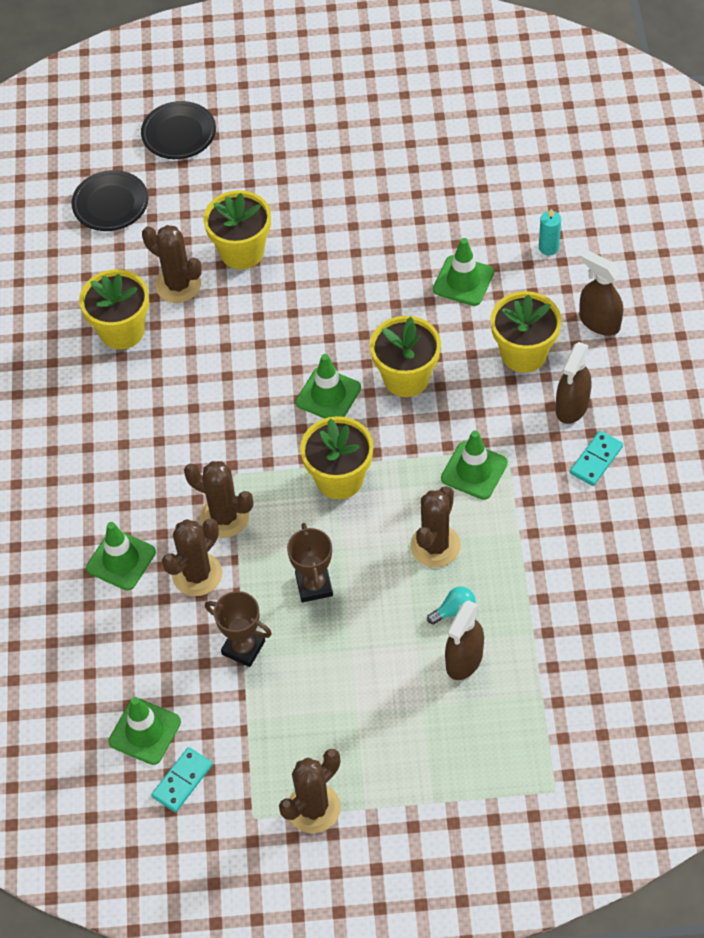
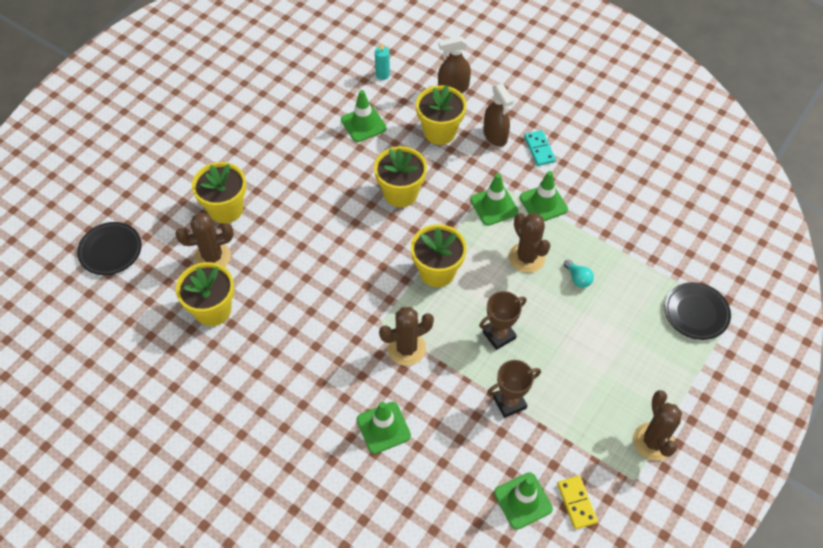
camera: 55 degrees left, 0 degrees up
black plate [141,101,216,159] -> black plate moved to [665,282,731,340]
turquoise domino [151,747,213,812] -> yellow domino [557,476,598,529]
brown cactus [162,519,222,596] -> none
brown trophy [287,523,333,602] -> brown trophy turned 60 degrees counterclockwise [479,291,527,350]
green traffic cone [296,354,361,419] -> green traffic cone moved to [520,171,568,221]
turquoise light bulb [427,587,475,624] -> turquoise light bulb turned 135 degrees clockwise [564,260,594,288]
brown spray bottle [445,600,484,680] -> none

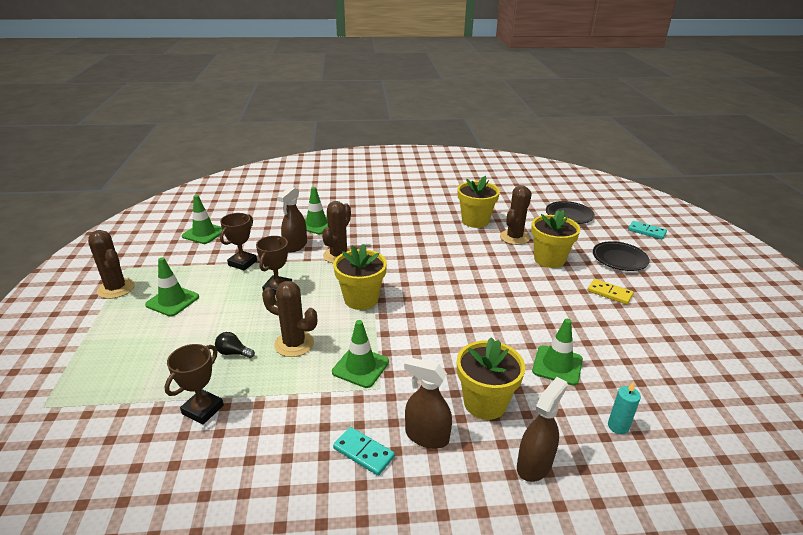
camera: 140 degrees right, 25 degrees down
yellow flower pot [374,146,427,207] -> none
green traffic cone [520,171,568,221] -> green traffic cone moved to [145,257,199,316]
yellow domino [557,476,598,529] -> yellow domino moved to [588,279,634,304]
turquoise light bulb [564,260,594,288] -> black light bulb [215,332,255,358]
black plate [665,282,731,340] -> black plate moved to [593,241,650,271]
none -> brown trophy [164,344,224,425]
none -> brown spray bottle [277,187,307,252]
none -> turquoise domino [628,221,667,239]

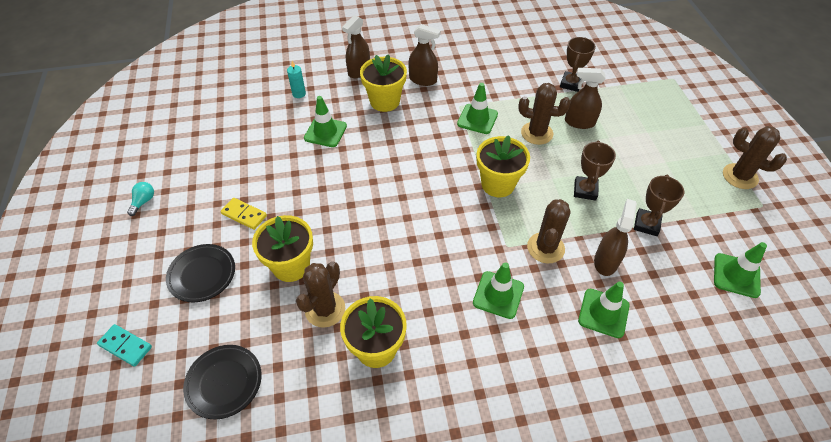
camera: 175 degrees right, 20 degrees up
green traffic cone [145,257,199,316] -> green traffic cone moved to [473,262,524,319]
black light bulb [215,332,255,358] -> brown spray bottle [565,68,606,129]
turquoise domino [333,427,395,476] -> none
none -> turquoise light bulb [127,182,154,216]

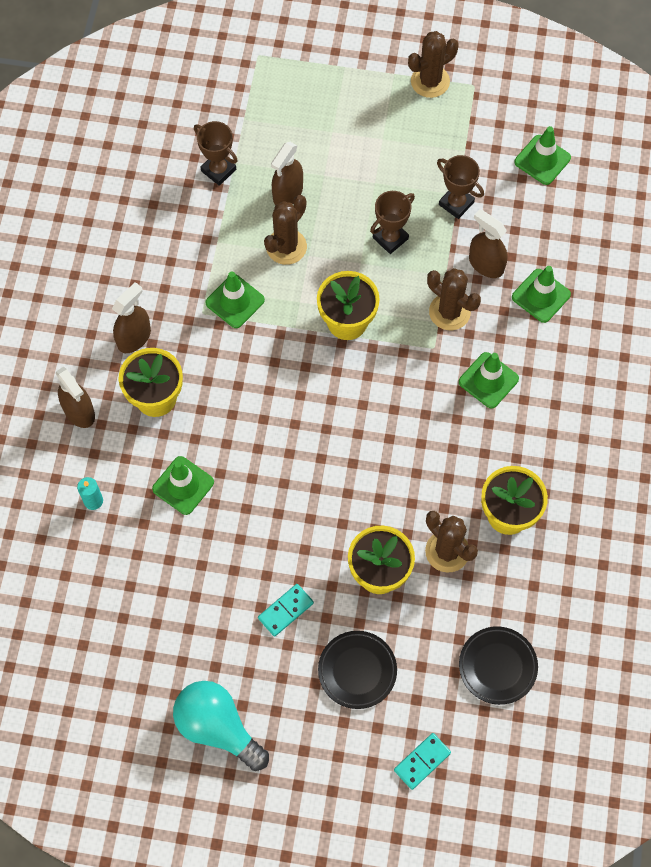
camera: 70 degrees left, 15 degrees up
turquoise light bulb [127,182,154,216] -> turquoise light bulb [173,681,269,771], size x2.33
yellow domino [221,198,267,230] -> turquoise domino [258,584,314,636]
brown trophy [574,141,616,200] -> brown trophy turned 75 degrees counterclockwise [370,191,415,254]

